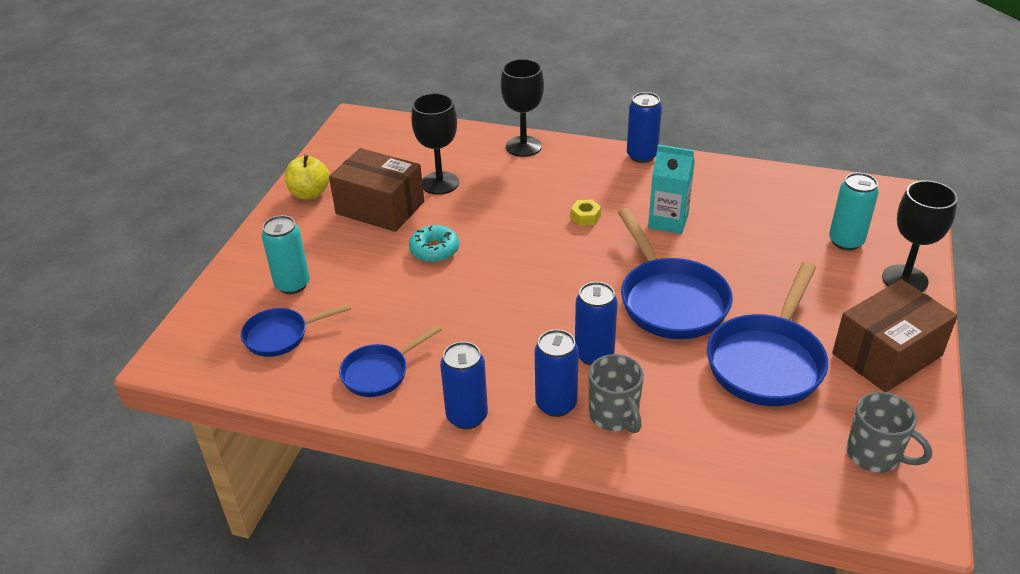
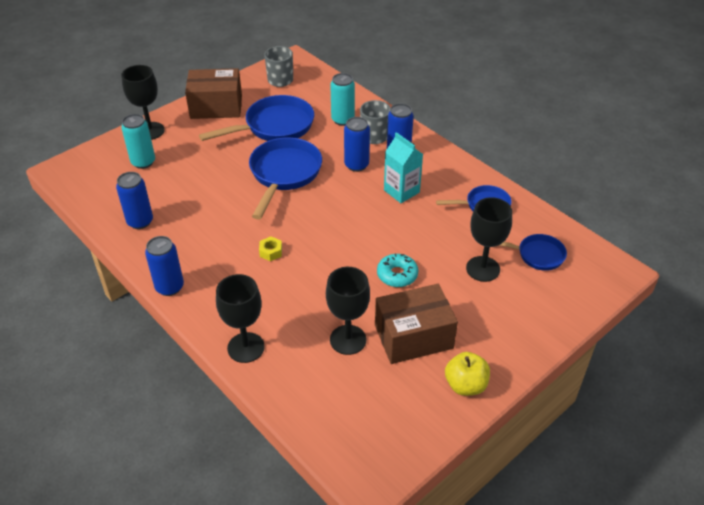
camera: 150 degrees left, 5 degrees up
turquoise can [261,215,310,294] -> turquoise can moved to [330,73,355,126]
brown box [329,148,424,232] -> brown box turned 75 degrees counterclockwise [375,284,458,364]
blue can [440,342,488,429] -> blue can moved to [116,172,153,229]
turquoise carton [648,145,695,234] -> turquoise carton moved to [384,132,423,203]
none -> black goblet [466,197,512,282]

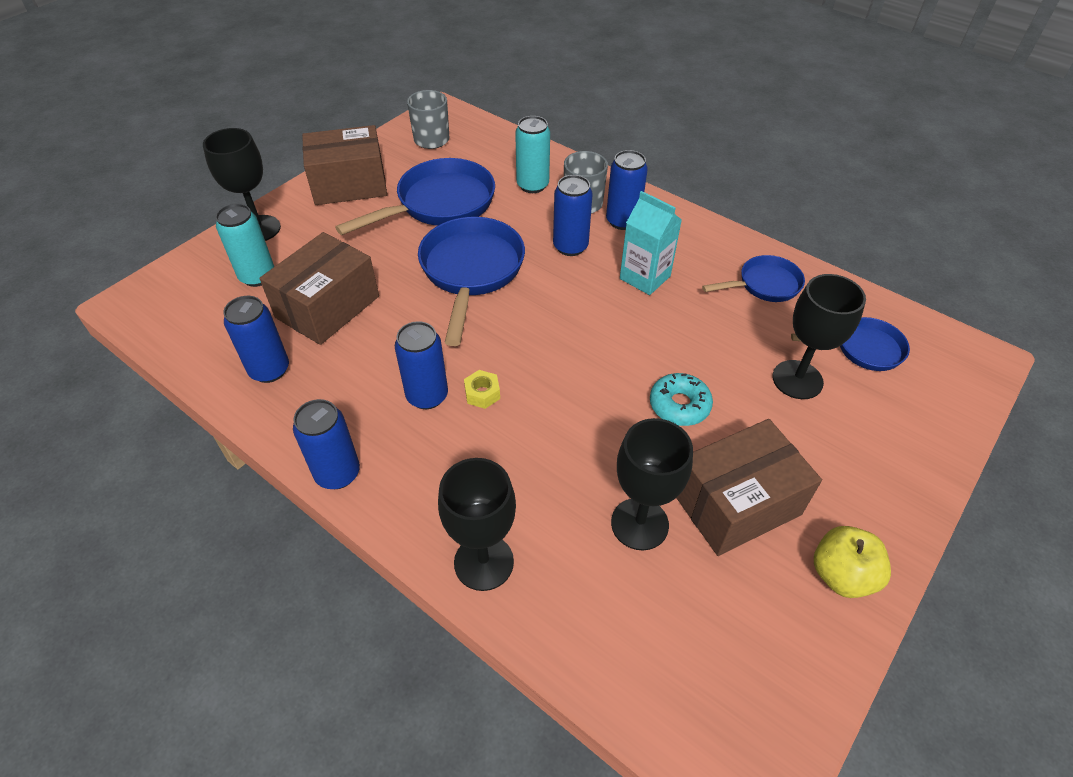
camera: 10 degrees left, 5 degrees up
none -> brown box [259,232,379,345]
none -> blue can [395,321,448,409]

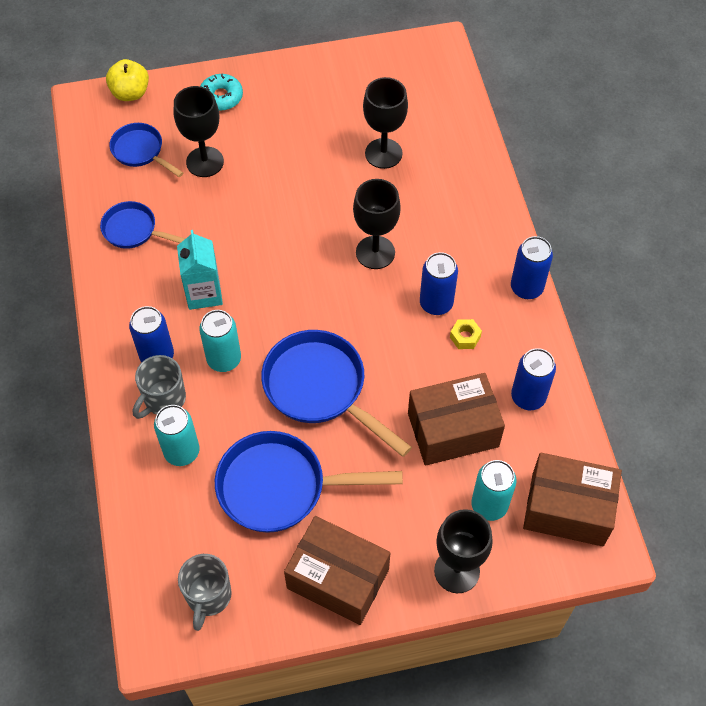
camera: 140 degrees left, 10 degrees up
blue pan [418,217,525,346] -> blue pan turned 90 degrees clockwise [261,330,412,457]
black goblet [438,458,516,591] -> black goblet moved to [353,179,401,269]
yellow nut [464,370,500,409] -> yellow nut moved to [450,319,482,349]
blue can [553,175,593,256] -> turquoise can [199,310,241,372]
turquoise donut [650,373,713,426] -> turquoise donut moved to [201,74,243,111]
brown box [677,419,822,556] -> brown box moved to [523,452,622,547]
yellow apple [814,526,891,598] -> yellow apple moved to [106,59,149,101]

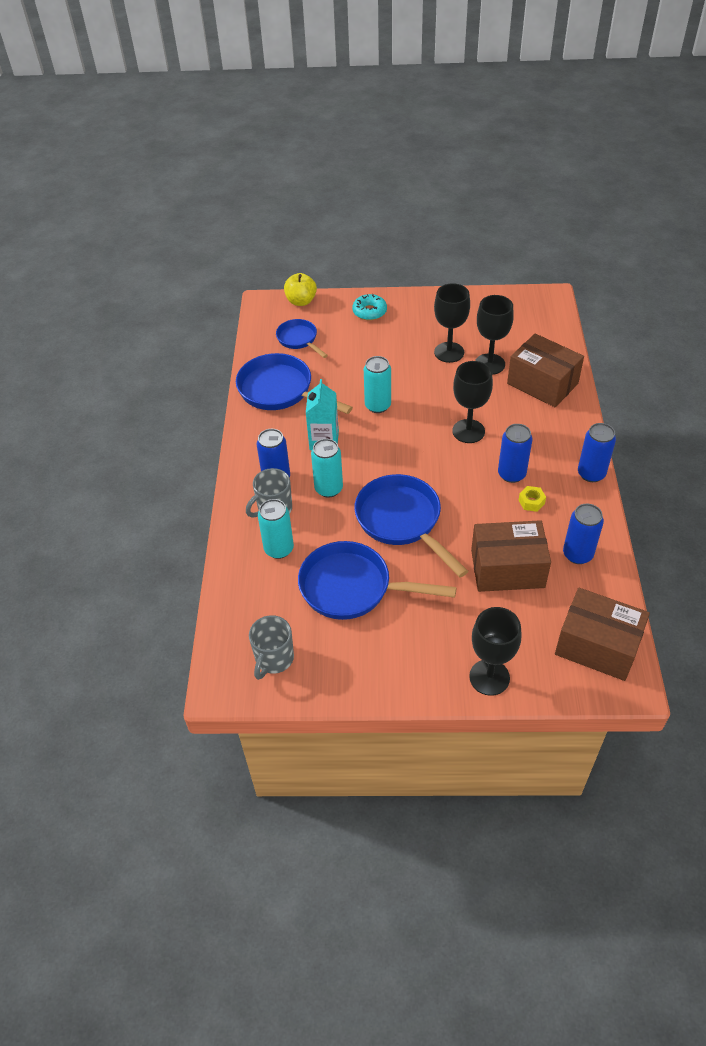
camera: 15 degrees right, 10 degrees down
blue pan [100,201,185,249] -> blue pan [236,353,353,414], size x1.74
black goblet [174,86,224,177] -> black goblet moved to [434,283,470,363]
brown box [284,516,390,625] -> brown box moved to [507,333,584,407]
turquoise can [471,460,517,521] -> turquoise can moved to [364,356,391,413]

